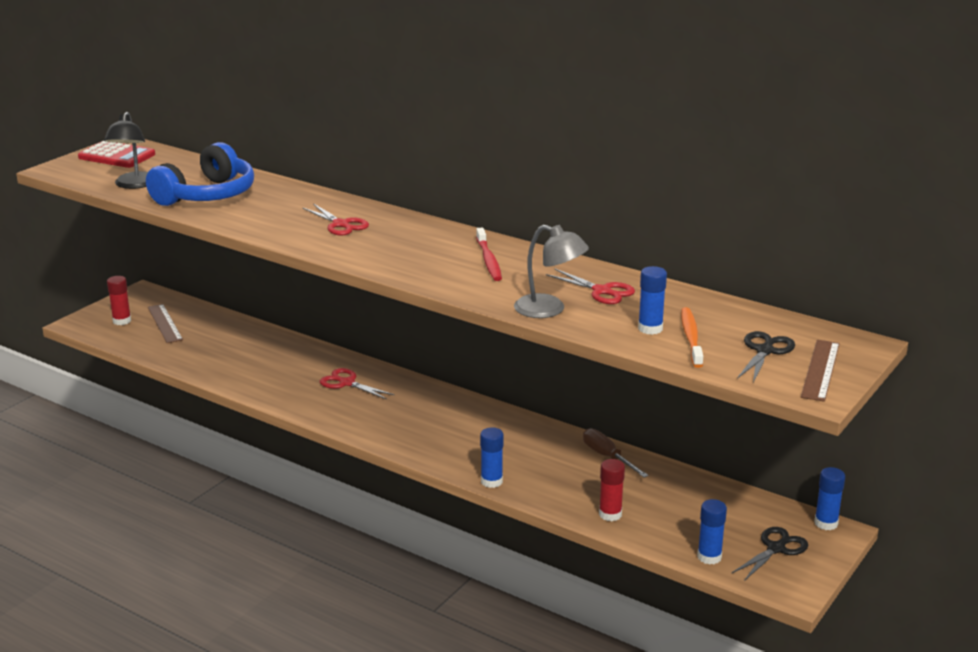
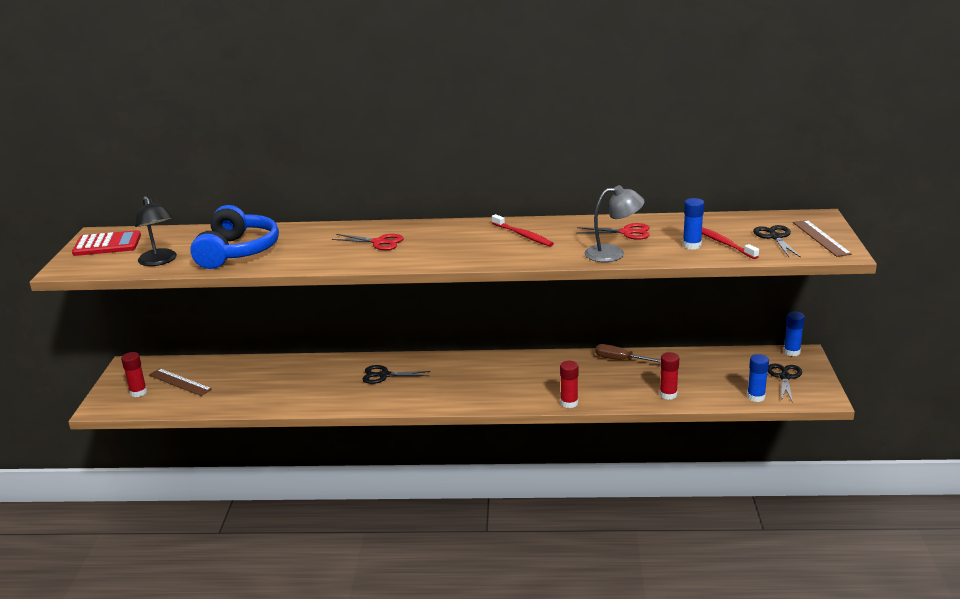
camera: 30 degrees left, 0 degrees up
red scissors [320,368,394,399] -> black scissors [362,365,431,384]
blue glue stick [480,427,504,488] -> red glue stick [560,361,578,408]
orange toothbrush [681,307,703,368] -> red toothbrush [702,227,759,259]

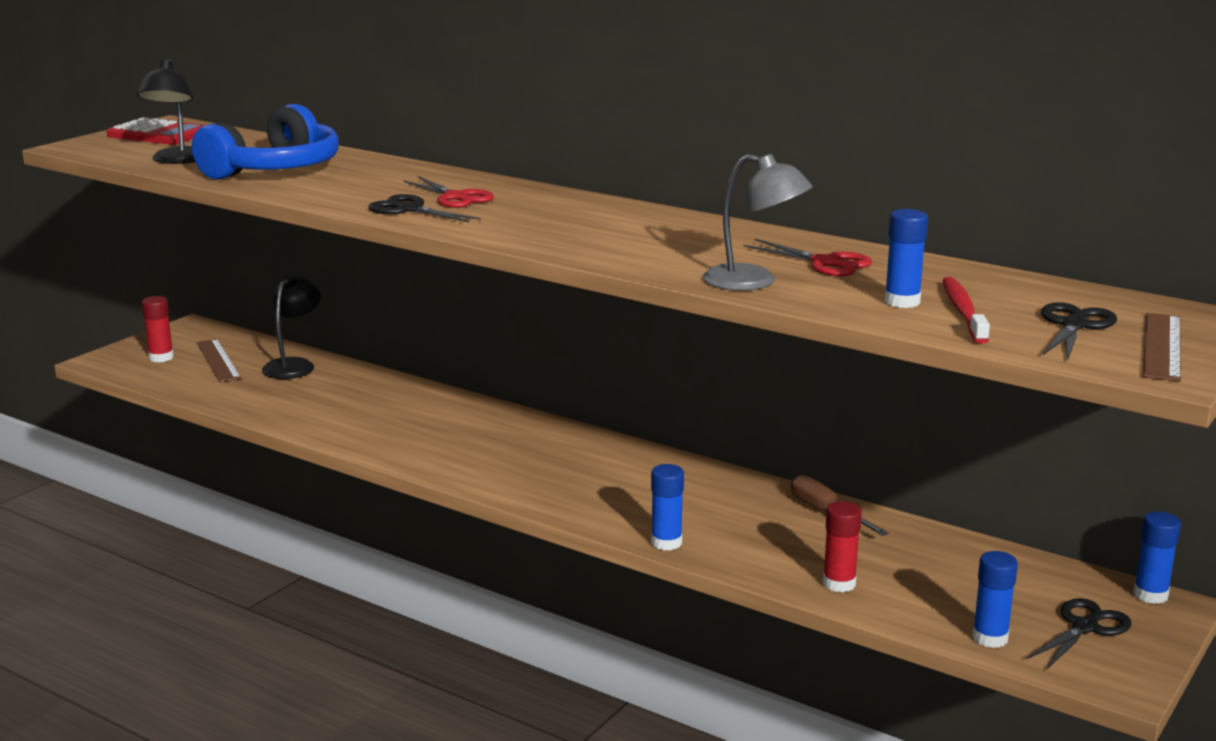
camera: 30 degrees right, 5 degrees down
black scissors [362,365,431,384] -> black scissors moved to [368,194,481,223]
red toothbrush [492,214,554,247] -> none
red glue stick [560,361,578,408] -> blue glue stick [651,464,684,551]
none -> black lamp [262,274,321,379]

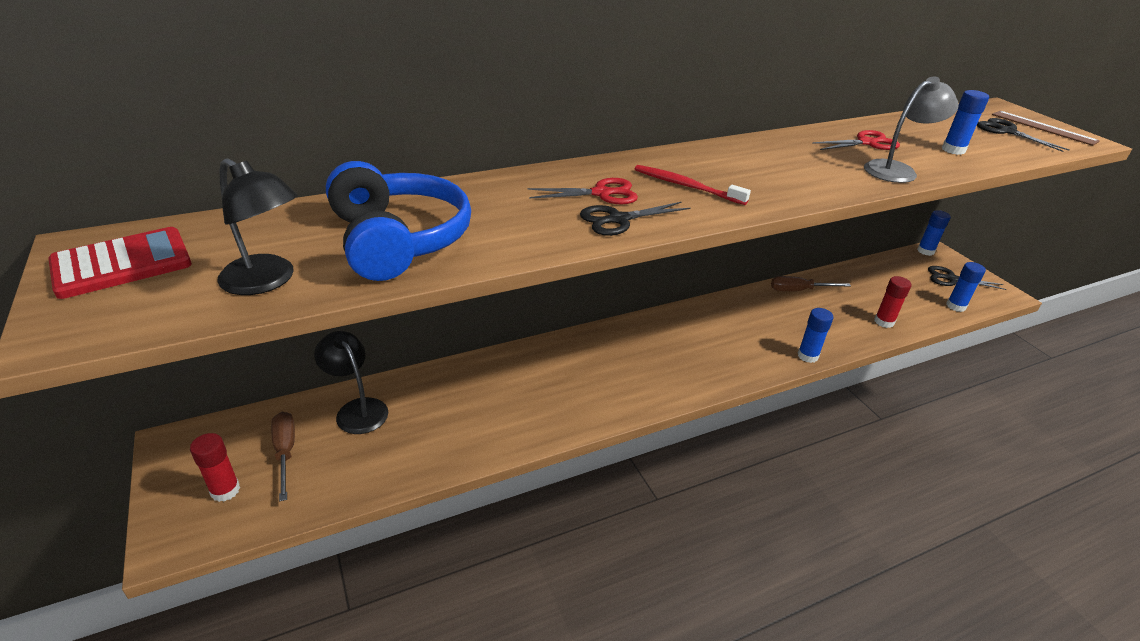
camera: 60 degrees left, 15 degrees up
brown ruler [197,339,241,382] -> brown screwdriver [271,412,295,501]
red toothbrush [942,277,990,344] -> red toothbrush moved to [635,165,751,205]
black scissors [1027,598,1132,669] -> black scissors turned 60 degrees counterclockwise [928,266,1006,290]

